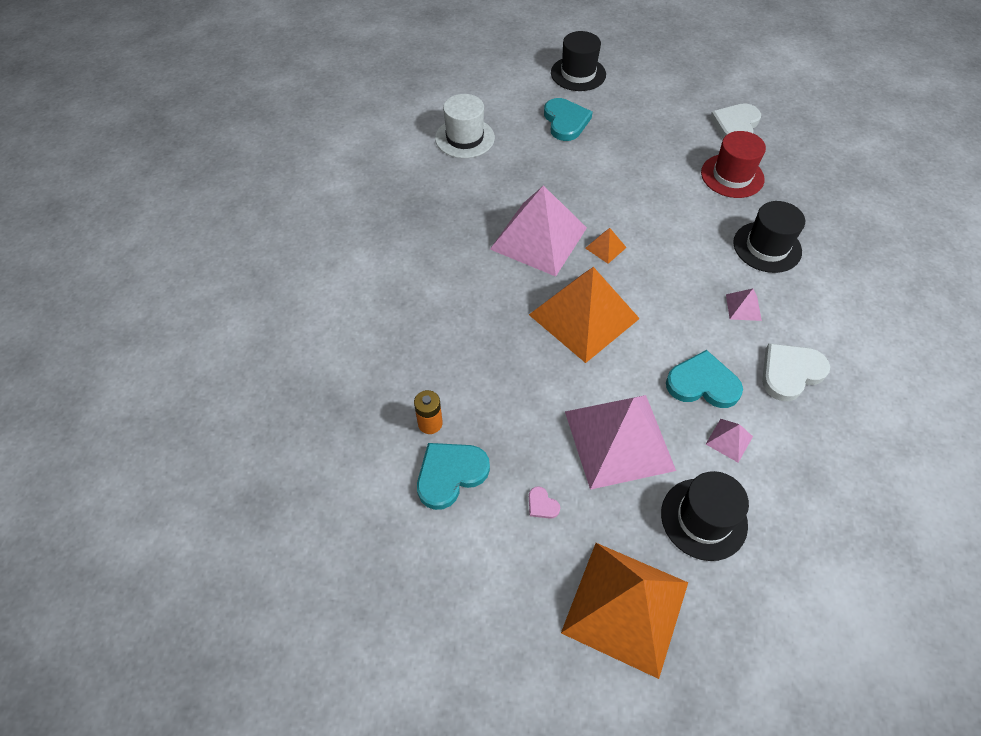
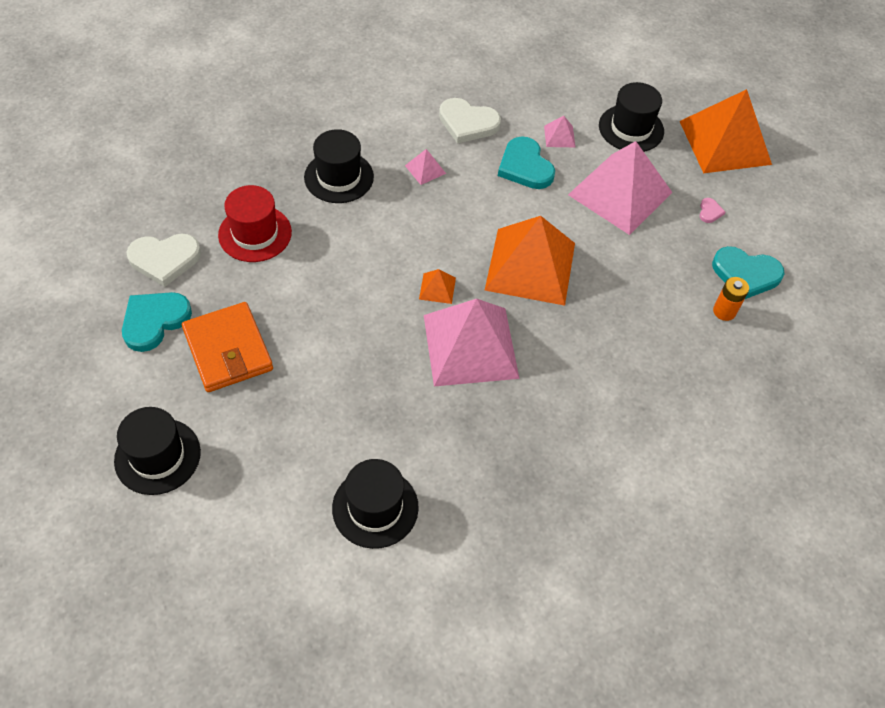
camera: 130 degrees left, 0 degrees up
white hat [435,94,495,158] -> black hat [332,459,419,549]
turquoise heart [544,98,593,141] -> turquoise heart moved to [122,292,192,352]
none -> orange wallet [182,302,273,392]

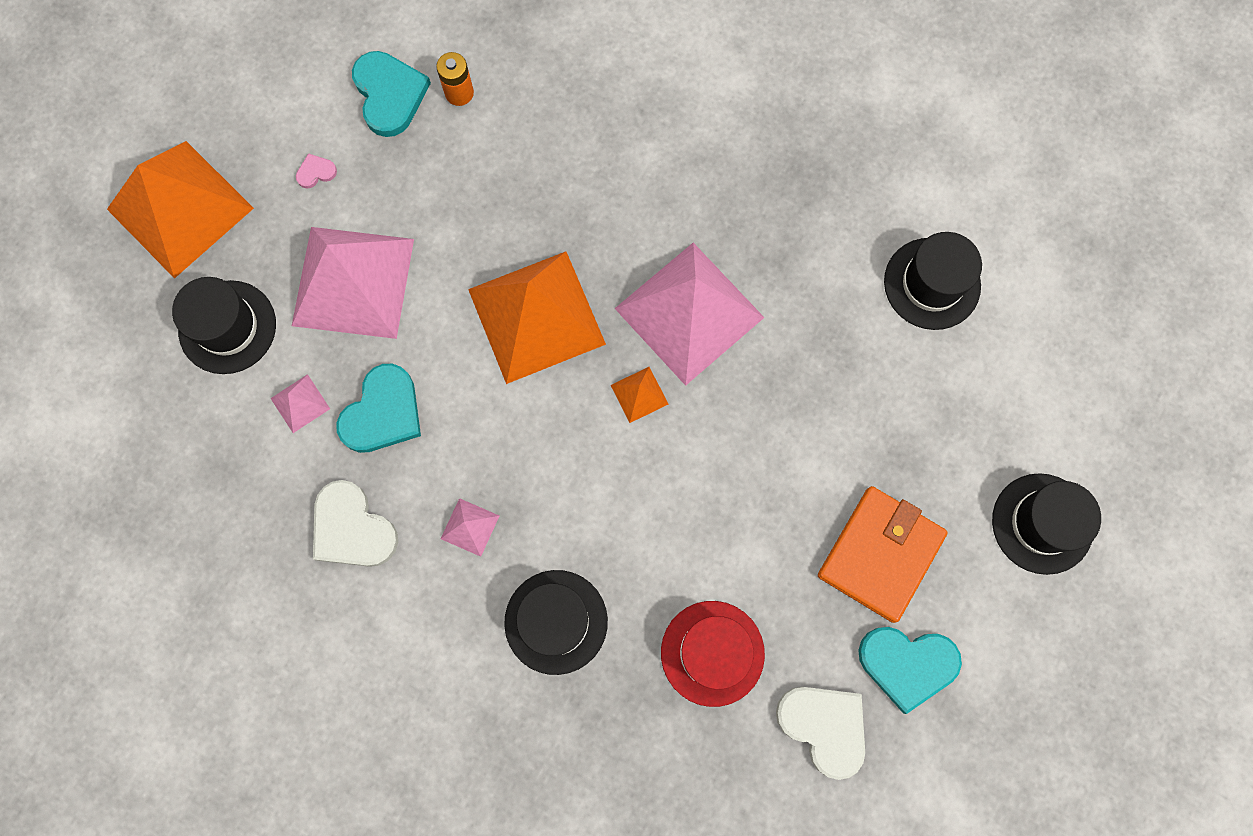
camera: 120 degrees left, 20 degrees up
white heart [439,98,501,143] -> white heart turned 150 degrees clockwise [313,480,398,567]

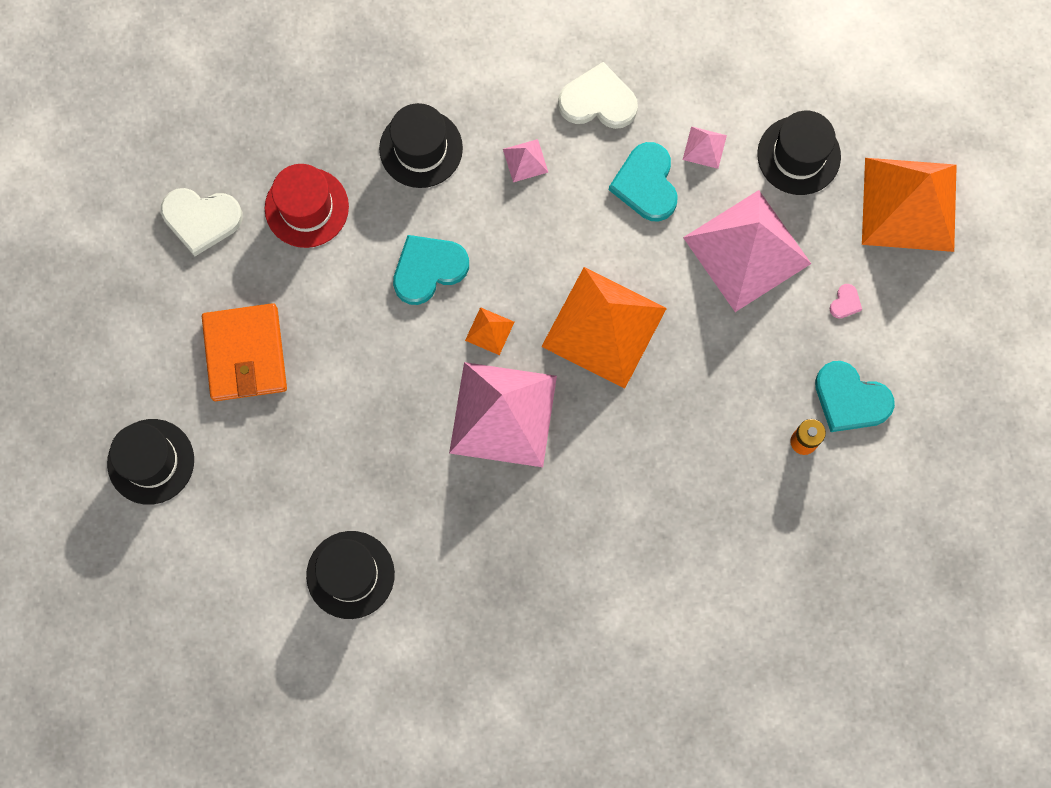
camera: 140 degrees right, 0 degrees up
turquoise heart [858,627,962,714] -> turquoise heart moved to [393,235,469,305]

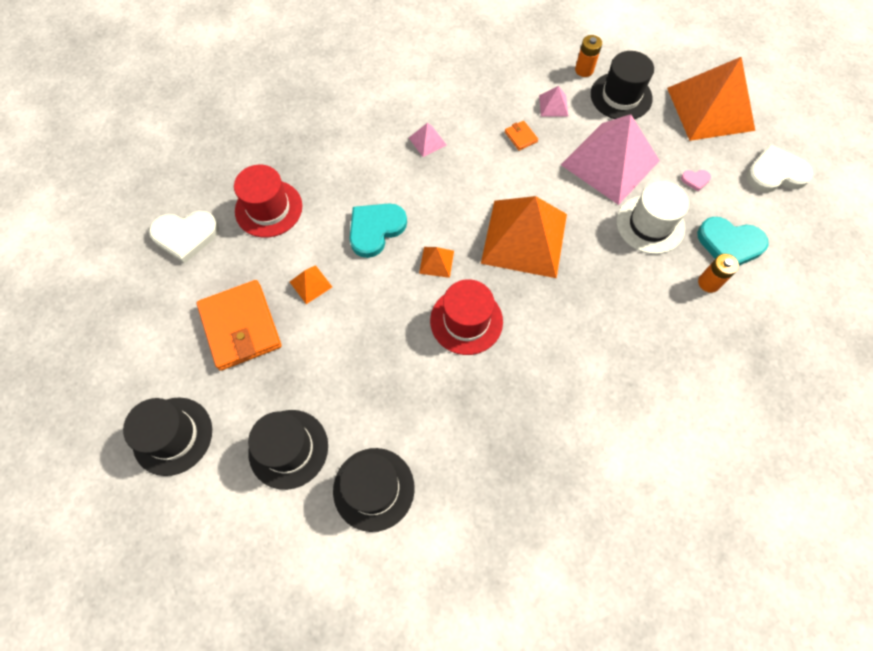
camera: 15 degrees left, 10 degrees down
black hat [379,103,463,188] -> black hat moved to [248,410,328,490]
pink pyramid [449,362,557,467] -> red hat [430,279,503,355]
white heart [558,62,638,129] -> white heart moved to [746,144,814,193]
turquoise heart [609,142,678,222] -> orange wallet [505,121,538,151]
pink heart [830,284,862,318] -> pink heart turned 75 degrees clockwise [681,170,711,192]
none -> orange pyramid [290,265,332,304]
none -> orange battery [575,35,602,77]
none -> white hat [616,181,689,254]

